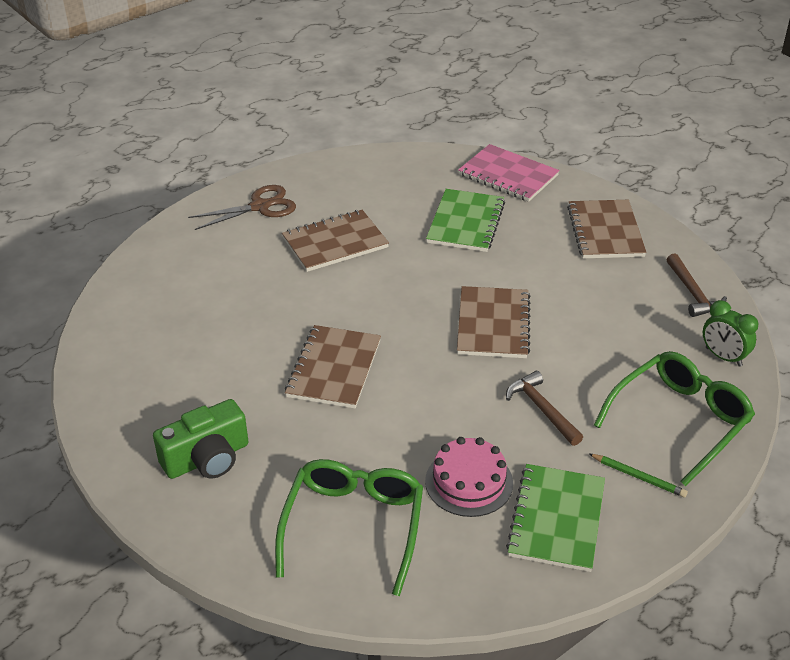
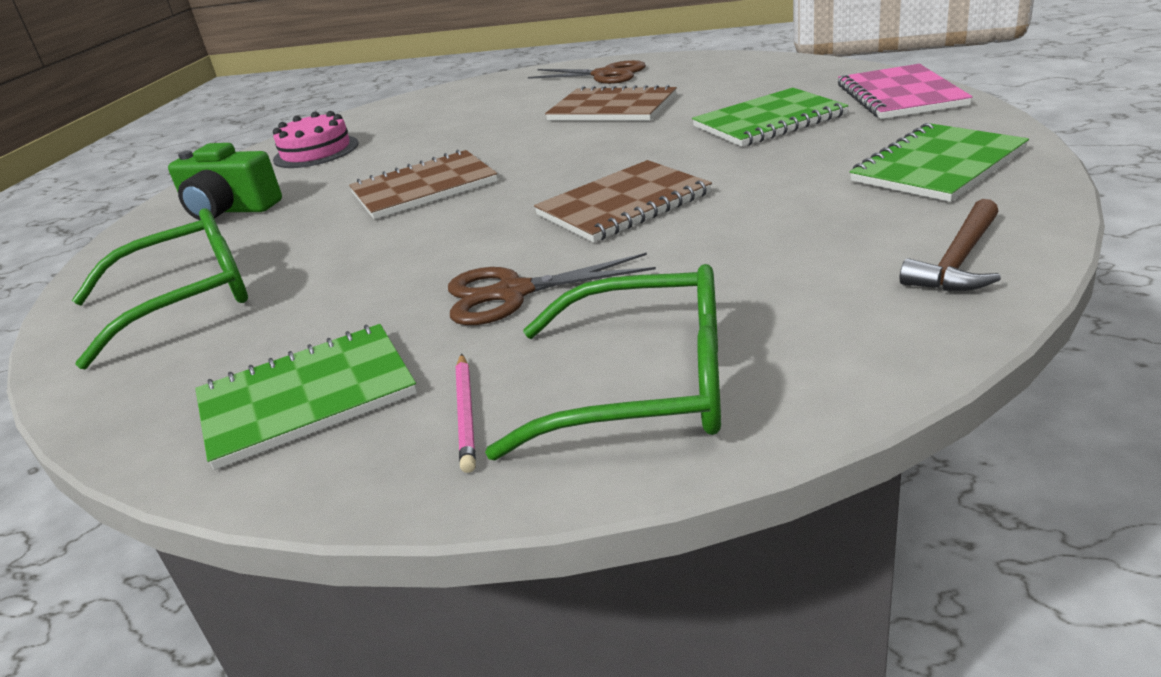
camera: 55 degrees right, 10 degrees down
pink cake [425,437,513,517] -> pink cake moved to [273,111,359,168]
brown hammer [506,371,583,446] -> brown scissors [448,253,656,325]
brown notebook [567,200,647,259] -> green notebook [850,123,1029,202]
green pencil [589,454,688,497] -> pink pencil [456,354,476,473]
green clock [703,300,759,367] -> none

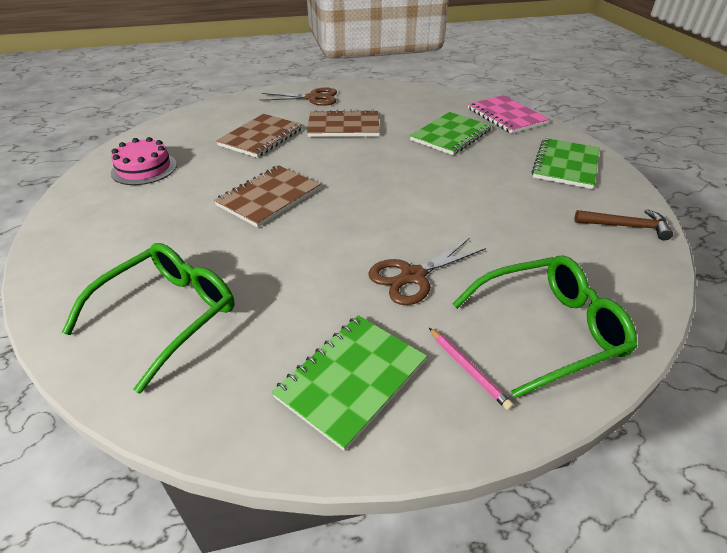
camera: 30 degrees left, 10 degrees up
green camera [168,143,282,220] -> none
brown notebook [534,160,712,242] -> brown notebook moved to [216,114,302,158]
brown hammer [900,199,1001,291] -> brown hammer turned 90 degrees counterclockwise [574,209,673,241]

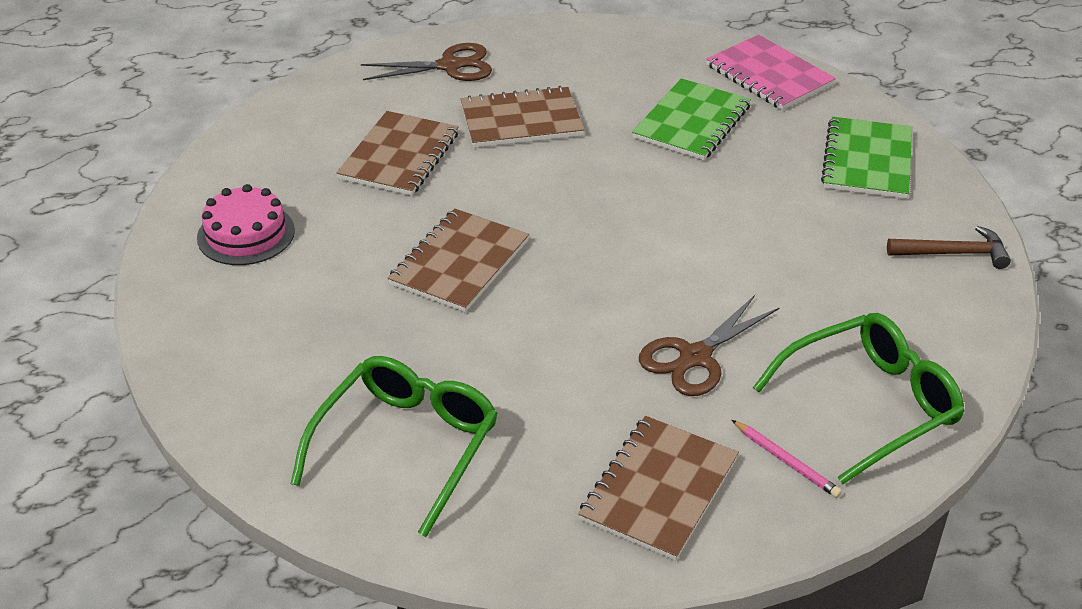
camera: 10 degrees left, 0 degrees up
green notebook [272,315,427,451] -> brown notebook [578,416,739,561]

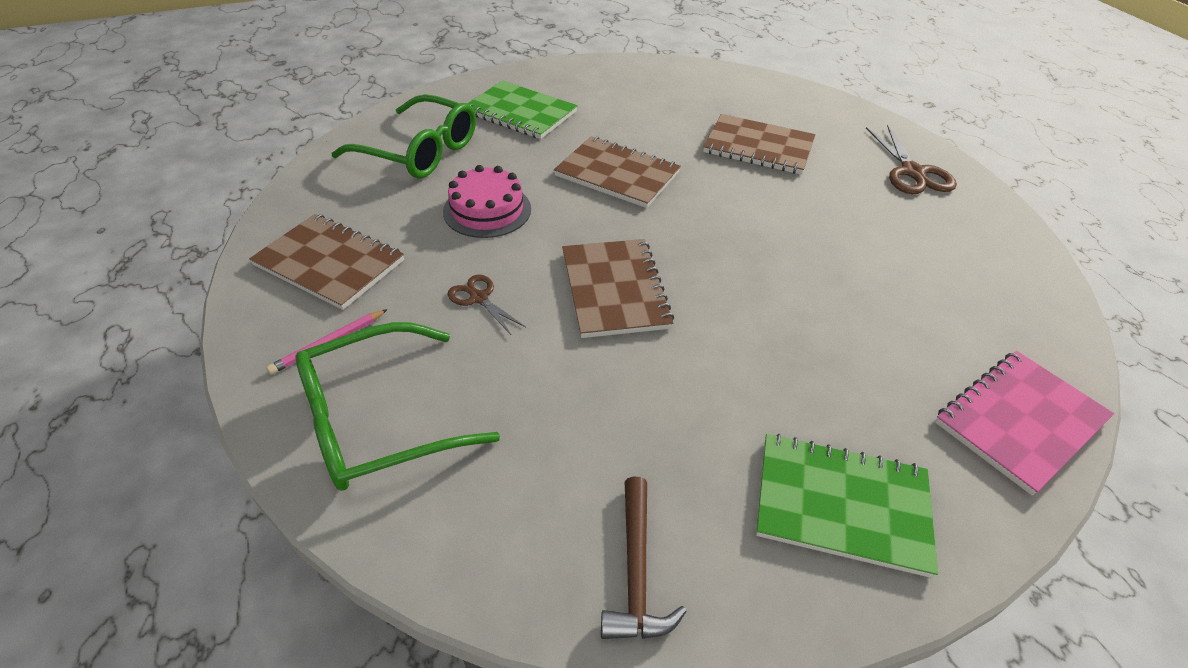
camera: 90 degrees right, 5 degrees up
pink cake [197,184,295,265] -> pink cake moved to [443,165,531,238]
brown notebook [461,86,585,148] -> brown notebook moved to [562,239,674,338]
green notebook [632,78,751,160] -> green notebook moved to [467,81,578,139]
brown scissors [639,295,780,396] -> brown scissors [448,274,526,335], size x0.59
green glasses [753,313,965,484] -> green glasses turned 90 degrees clockwise [295,322,500,491]

